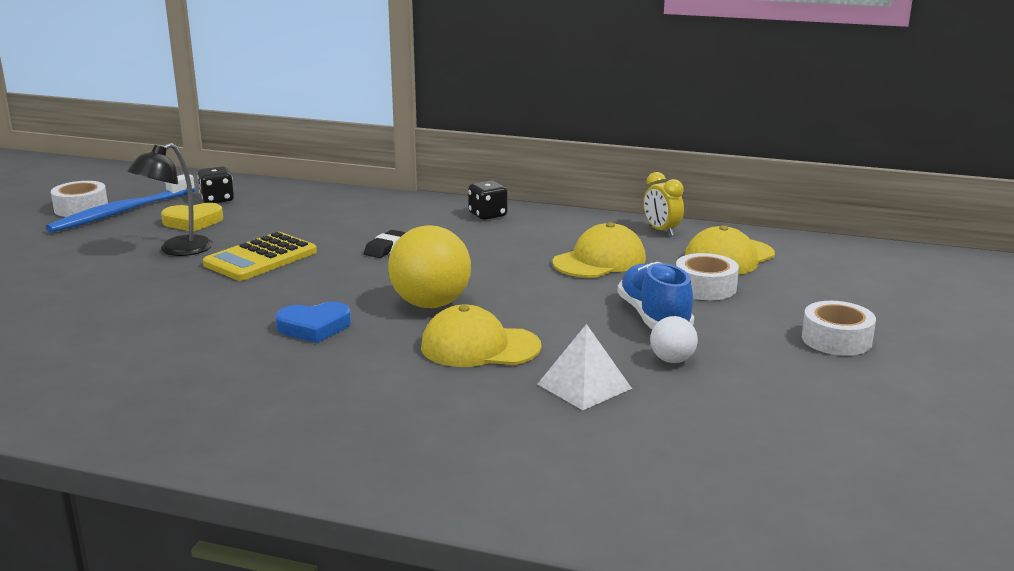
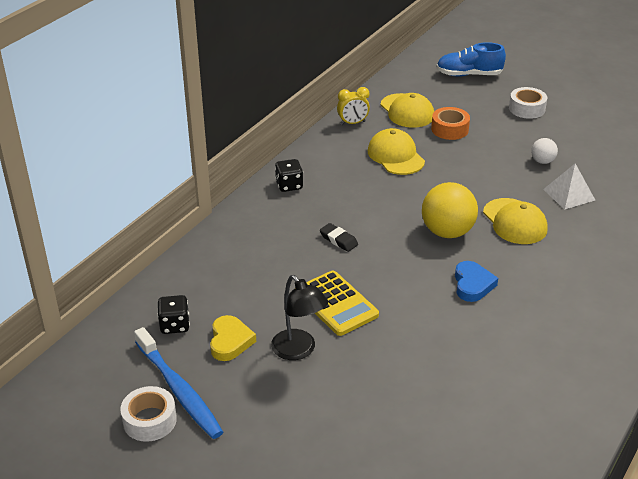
camera: 75 degrees left, 15 degrees up
yellow cap [421,305,541,367] -> yellow cap turned 45 degrees counterclockwise [483,198,548,244]
blue shoe [618,262,694,329] -> blue shoe moved to [436,42,506,77]
white tape [676,253,739,300] -> orange tape [431,107,470,140]

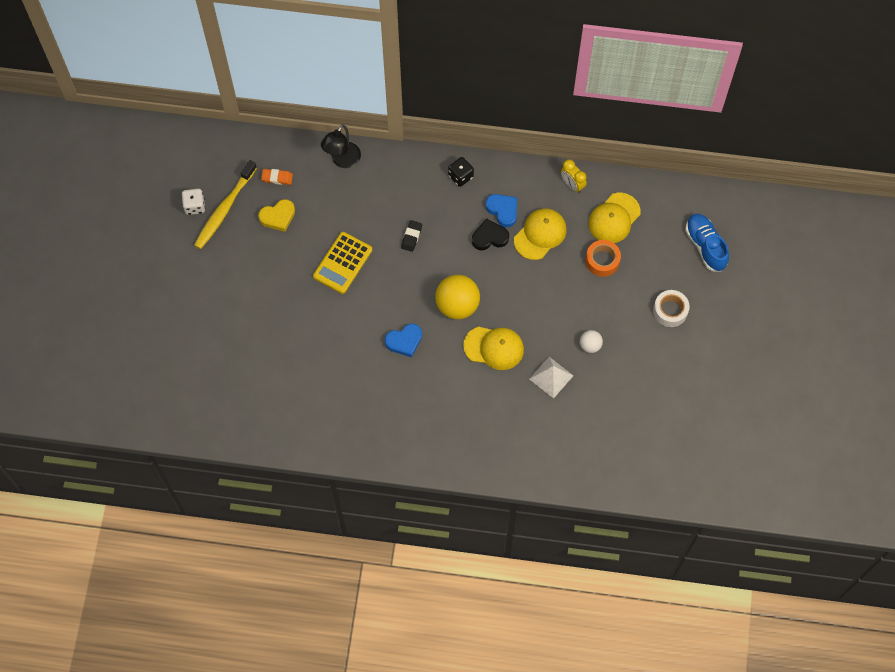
camera: 65 degrees right, 30 degrees up
white tape [120,386,177,442] -> white dice [182,189,205,215]
blue toothbrush [134,327,223,439] -> yellow toothbrush [194,160,257,249]
black dice [157,295,190,334] -> orange eraser [261,169,293,185]
black lamp [271,275,328,360] -> black lamp moved to [321,125,361,168]
yellow cap [483,198,548,244] -> yellow cap turned 120 degrees counterclockwise [463,327,524,370]
none -> black heart [472,218,509,250]
none -> blue heart [485,194,517,227]

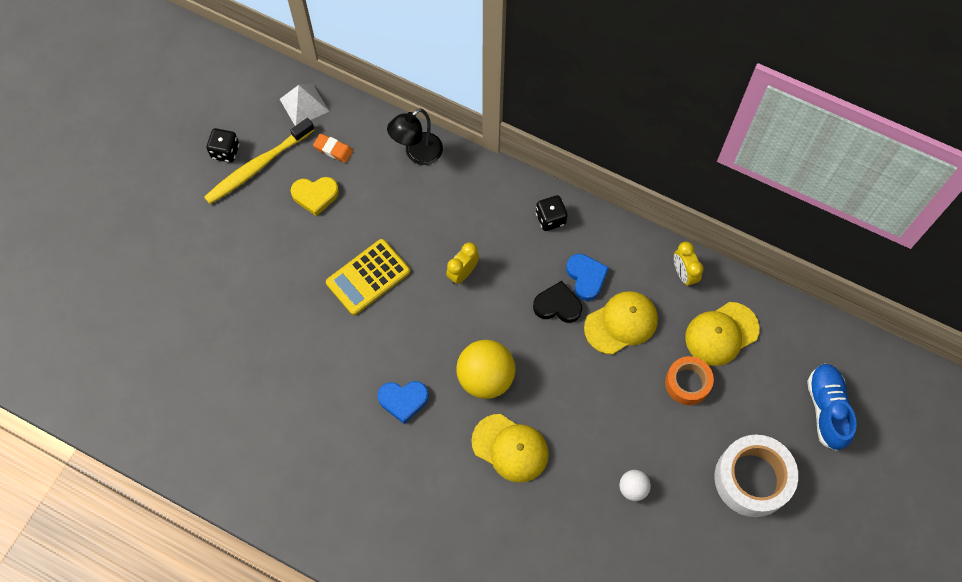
camera: 20 degrees right, 0 degrees up
white dice [182,189,205,215] -> black dice [206,128,239,163]
black eraser [401,220,422,252] -> yellow clock [446,242,479,284]
white pyramid [529,357,573,398] -> white pyramid moved to [280,83,329,126]
white tape [653,290,690,327] -> white tape [714,435,798,517], size x1.63

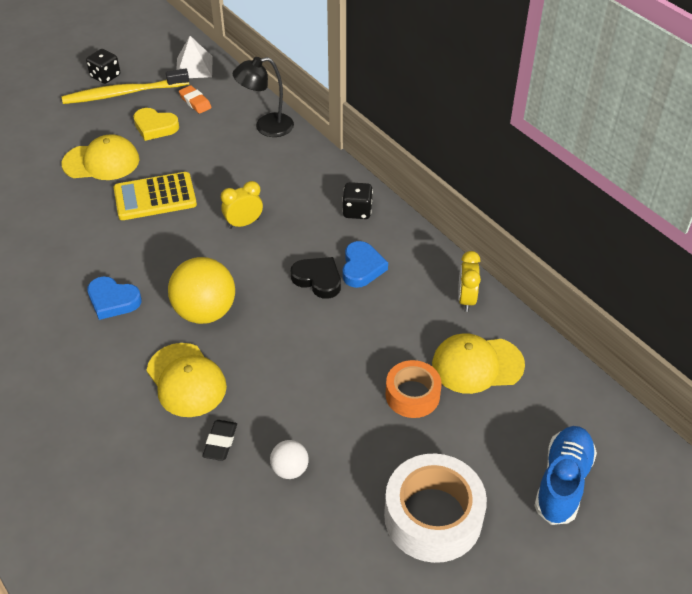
camera: 25 degrees right, 20 degrees down
yellow cap [584,291,658,355] -> yellow cap moved to [62,134,139,180]
none -> black eraser [202,420,237,461]

